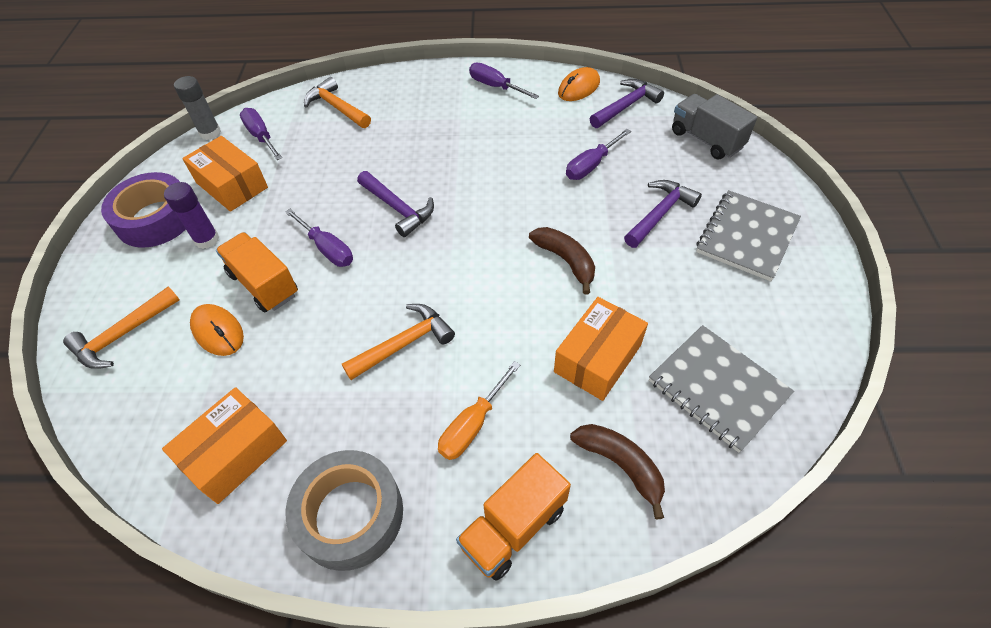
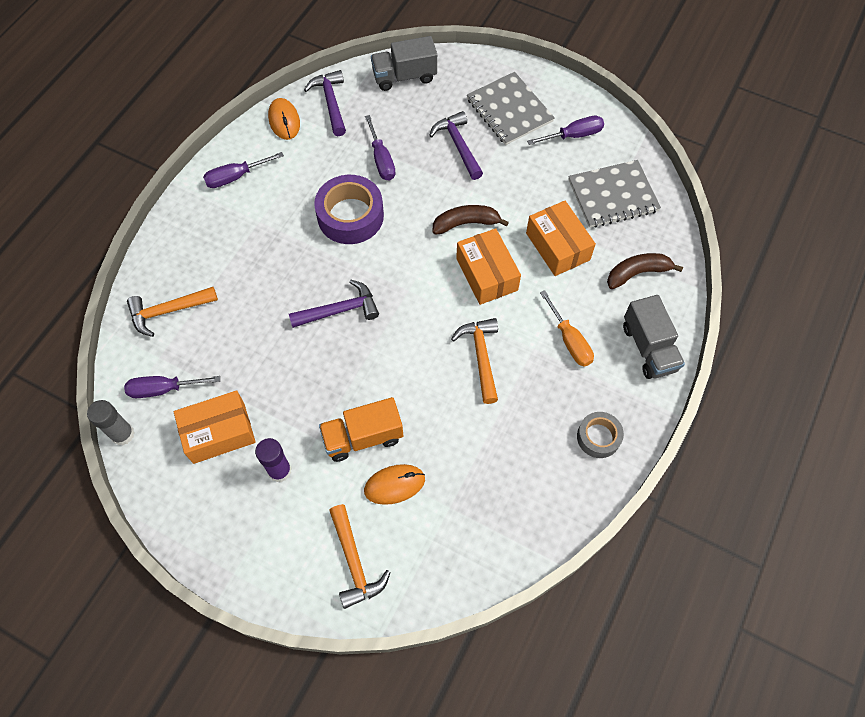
camera: 65 degrees left, 10 degrees up
purple tape [101,172,186,248] -> purple tape moved to [314,175,384,244]
orange box [162,387,287,504] -> orange box moved to [456,228,521,305]
purple screwdriver [285,209,353,267] -> purple screwdriver moved to [527,116,604,145]
grey tape [286,450,403,571] -> grey tape [577,412,624,458], size x0.58
orange truck [456,453,571,581] -> grey truck [623,295,685,379]

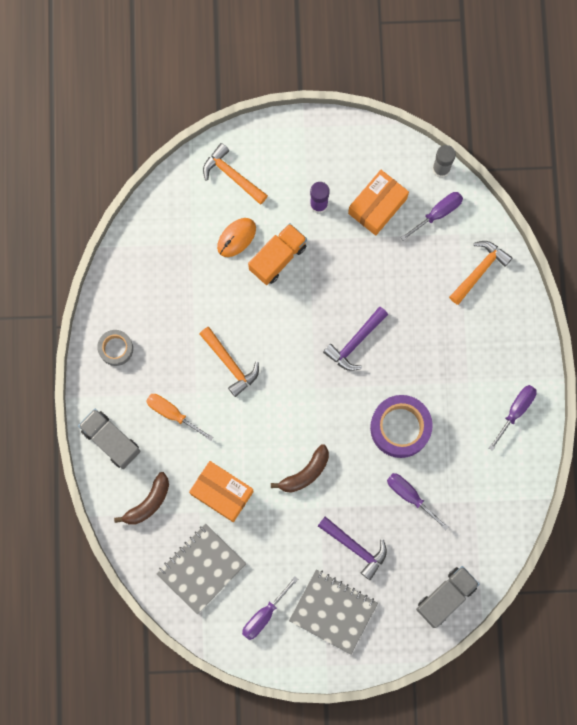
camera: 150 degrees right, 15 degrees up
orange mouse [268,98,300,140] -> none
purple hammer [304,70,346,136] -> none
orange box [456,228,521,305] -> none

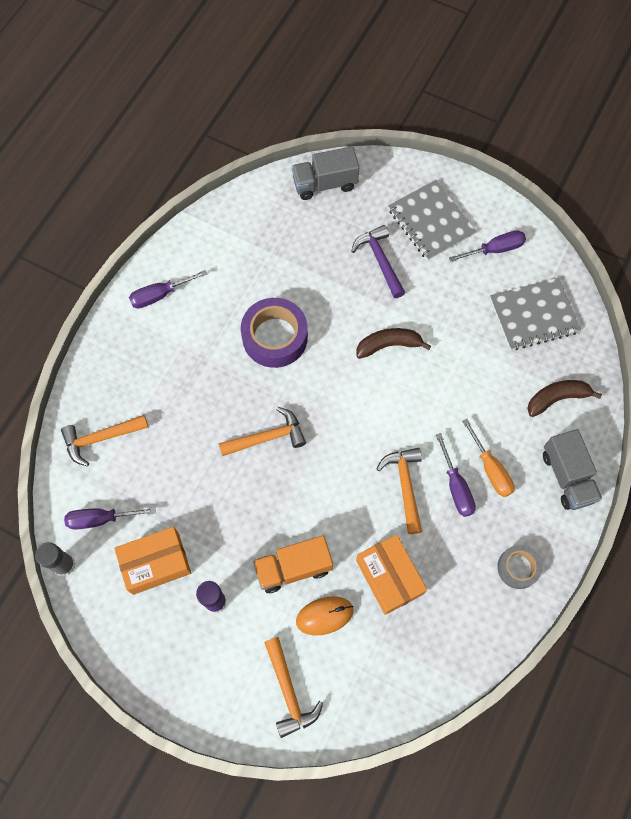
camera: 150 degrees left, 10 degrees down
orange box [189,461,254,522] -> orange box moved to [356,534,427,615]
purple hammer [323,307,388,371] -> orange hammer [219,407,306,456]
purple screwdriver [387,473,449,530] -> purple screwdriver moved to [436,433,476,517]

